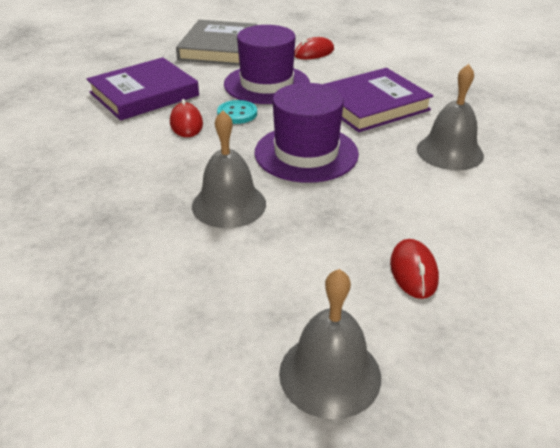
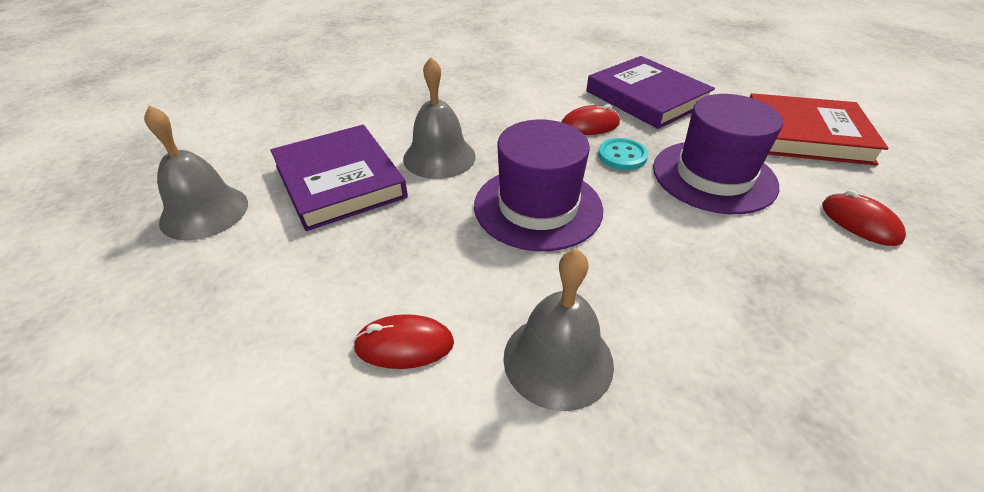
camera: 90 degrees right, 5 degrees up
grey book [176,20,257,65] -> red book [750,93,889,165]
purple book [323,68,433,132] -> purple book moved to [270,125,408,231]
red mouse [390,239,439,299] -> red mouse moved to [353,314,454,369]

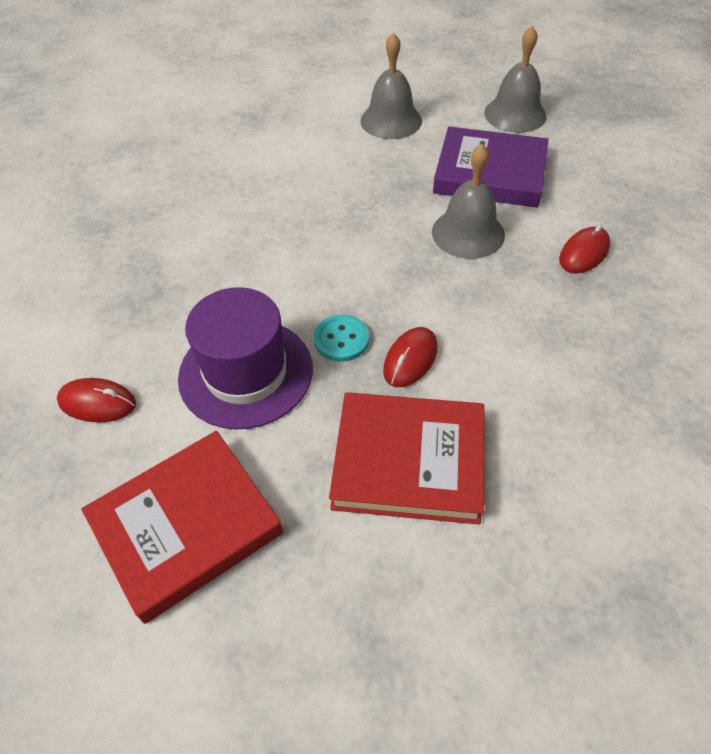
camera: 135 degrees right, 10 degrees up
red mouse [353,314,454,369] -> red mouse moved to [559,225,610,274]
purple hat [474,120,603,251] -> none
grey bell [503,249,614,411] -> grey bell moved to [360,32,422,139]
purple book [586,56,715,129] -> red book [329,392,484,525]

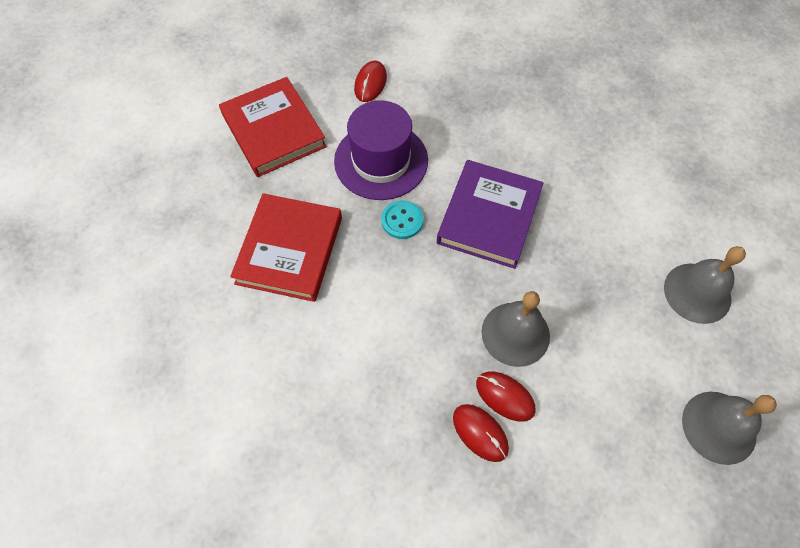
camera: 95 degrees right, 10 degrees up
red mouse [383,327,438,387] -> red mouse moved to [476,371,536,422]
purple book [433,126,549,208] -> purple book moved to [437,160,543,269]

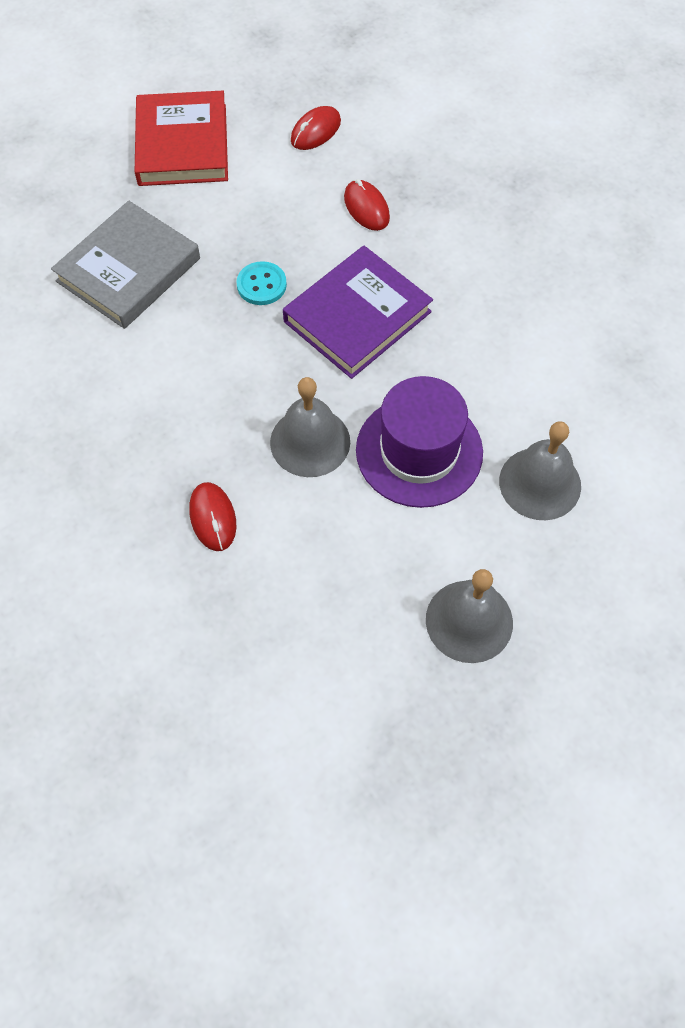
camera: 25 degrees right, 0 degrees up
red book [230,193,342,302] -> grey book [51,201,200,329]
purple hat [334,100,428,200] -> purple hat moved to [356,376,483,508]
red mouse [476,371,536,422] -> red mouse moved to [344,179,390,231]

